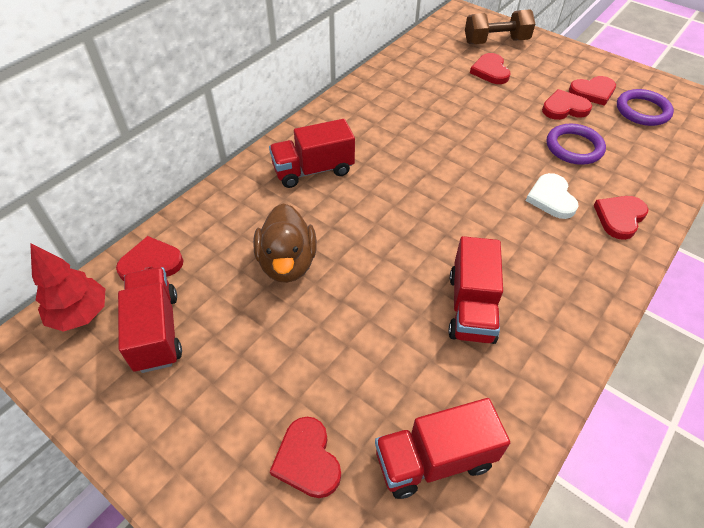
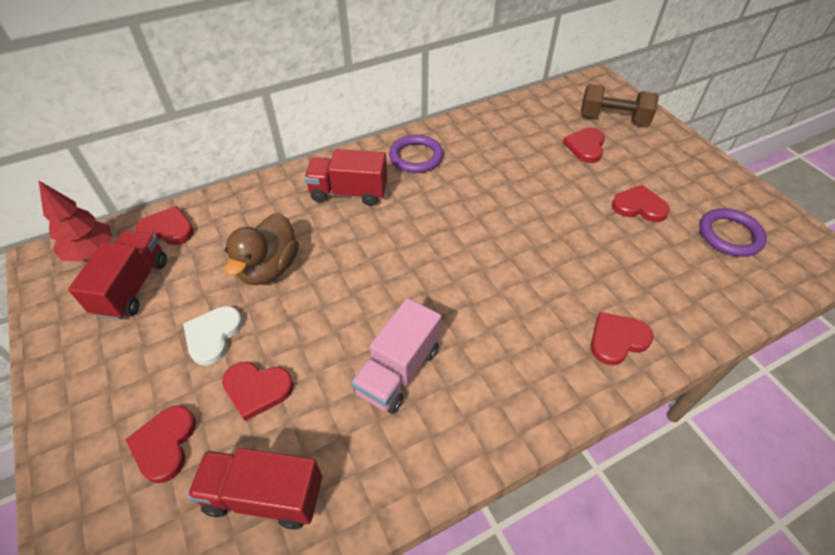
camera: 25 degrees right, 0 degrees up
red truck [448,236,503,344] -> pink truck [351,298,441,414]
white heart [526,173,579,219] -> white heart moved to [183,306,243,366]
purple ring [547,124,606,165] -> purple ring moved to [389,135,443,173]
red heart [569,76,616,106] -> red heart moved to [222,362,293,421]

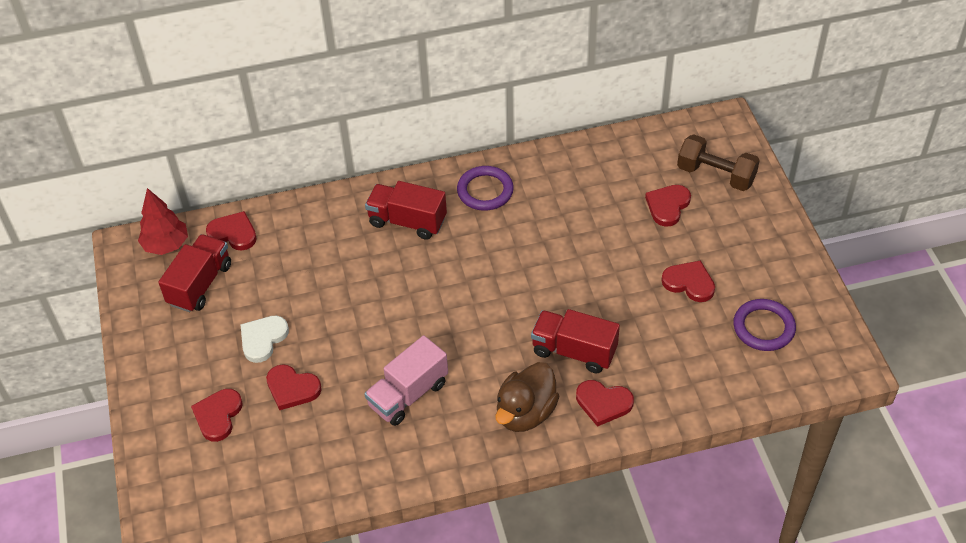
camera: 15 degrees right, 0 degrees up
red truck [187,448,322,530] -> red truck moved to [531,309,620,373]
brown duck [225,213,299,285] -> brown duck moved to [495,362,560,432]
red heart [591,312,654,365] -> red heart turned 150 degrees counterclockwise [576,380,634,427]

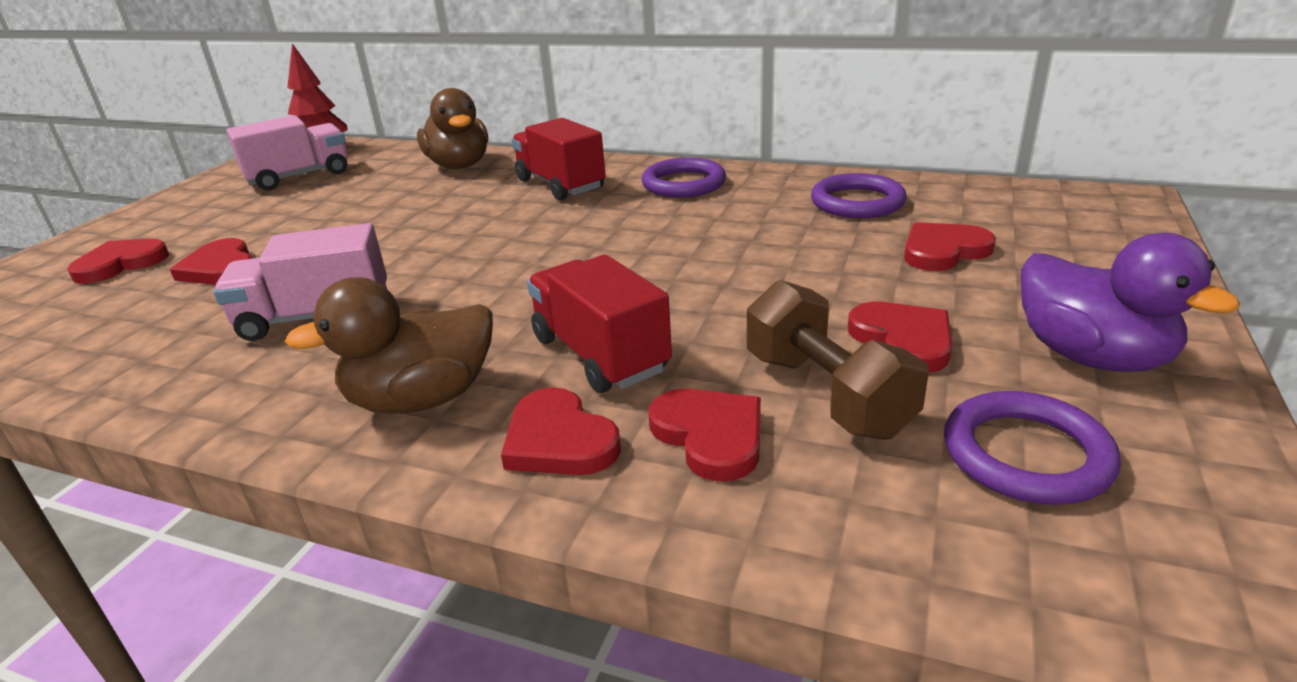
camera: 35 degrees right, 20 degrees down
red truck [158,234,231,312] -> pink truck [227,115,348,190]
red heart [206,211,257,251] -> red heart moved to [649,389,761,482]
white heart [240,316,289,363] -> none
brown dumbbell [677,134,760,191] -> brown dumbbell moved to [747,280,929,440]
none -> brown duck [417,88,488,169]
none -> purple ring [811,173,907,218]
none -> purple duck [1021,233,1240,372]

